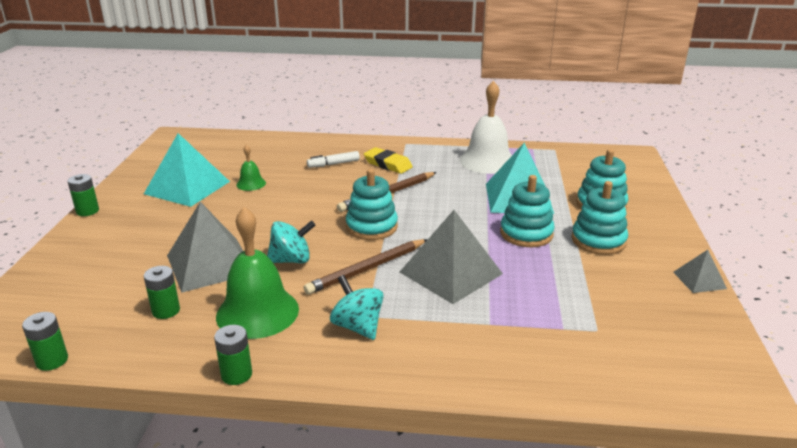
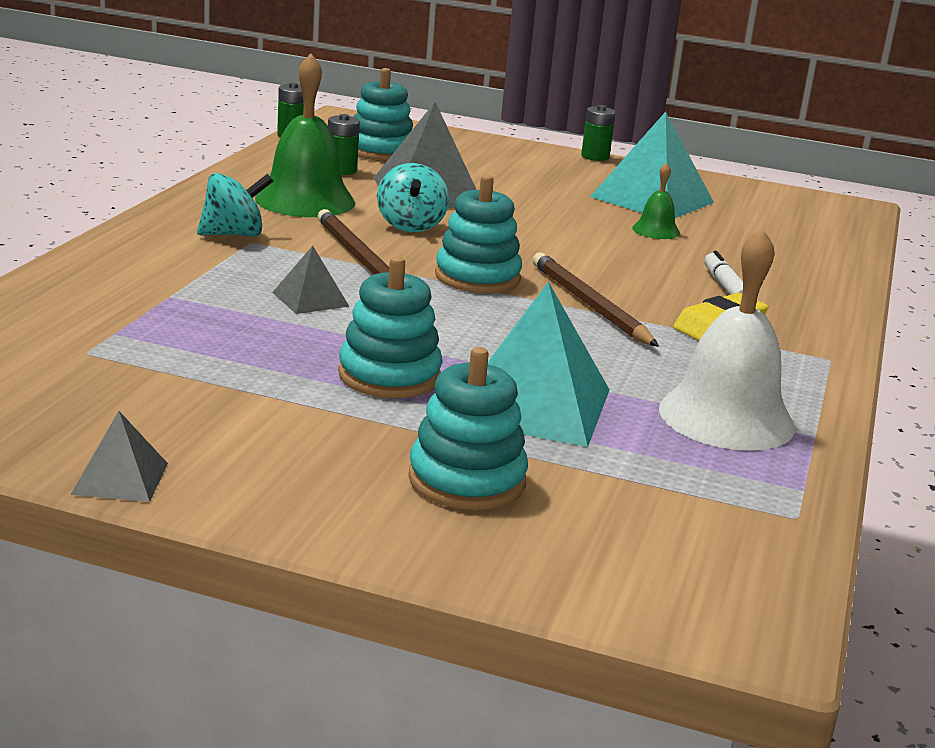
camera: 100 degrees right, 5 degrees down
green battery [214,325,252,385] -> none
grey pyramid [400,210,503,304] -> grey pyramid [272,246,350,314], size x0.50
turquoise stacking toy [571,181,628,255] -> turquoise stacking toy moved to [353,68,413,161]

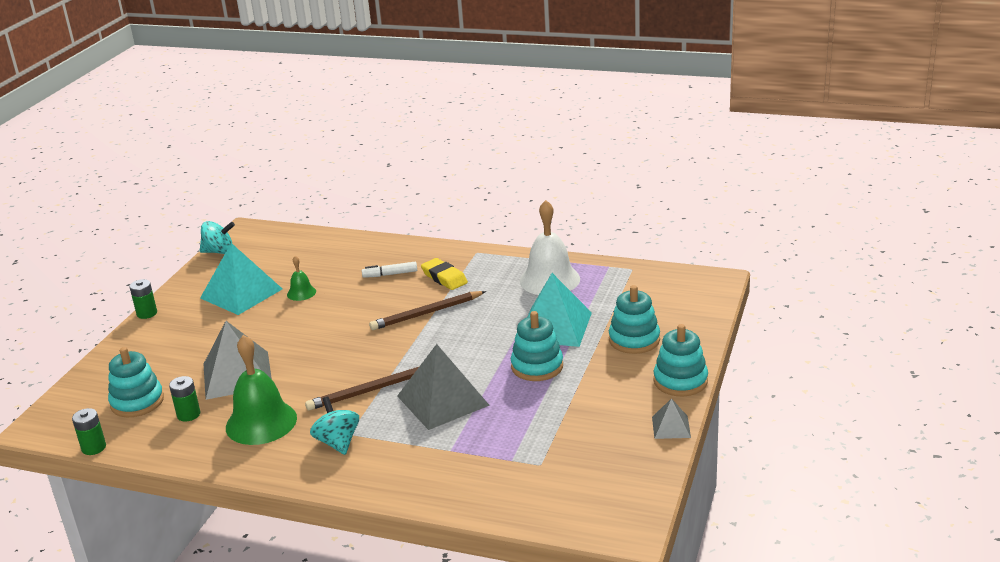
camera: 85 degrees left, 5 degrees up
grey pyramid [272,246,350,314] -> grey pyramid [397,344,490,430], size x2.02
turquoise spinning top [377,163,449,232] -> turquoise spinning top moved to [199,221,235,254]
turquoise stacking toy [435,175,522,293] -> turquoise stacking toy moved to [654,324,708,396]

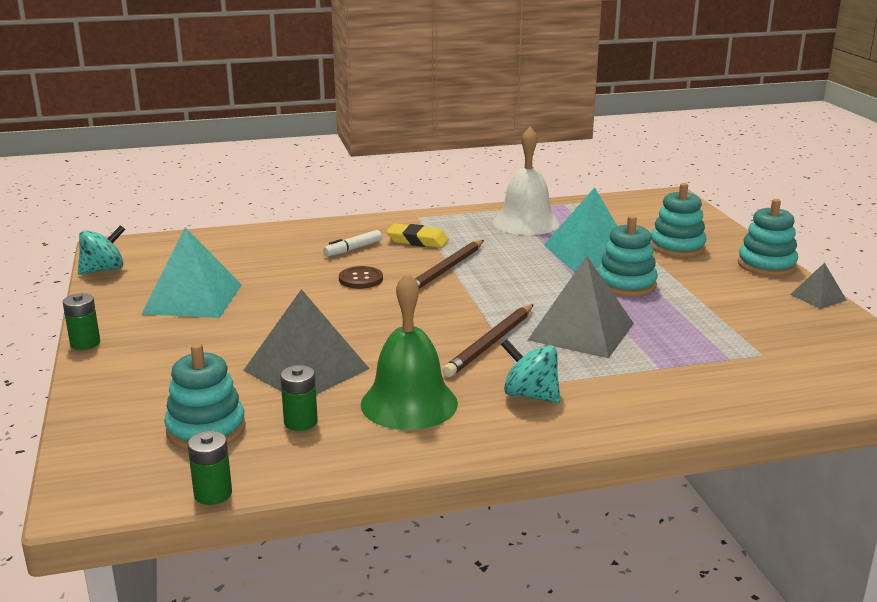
camera: 35 degrees left, 5 degrees down
green bell [287,256,316,301] -> none
none -> brown button [339,266,383,289]

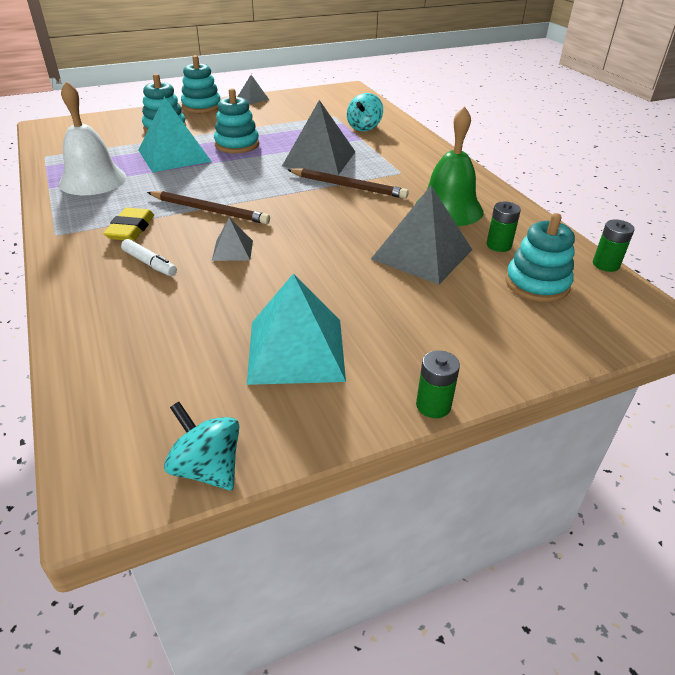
camera: 100 degrees left, 15 degrees up
brown button [339,266,383,289] -> grey pyramid [212,218,253,261]
turquoise spinning top [501,339,561,403] -> turquoise spinning top moved to [347,93,383,131]

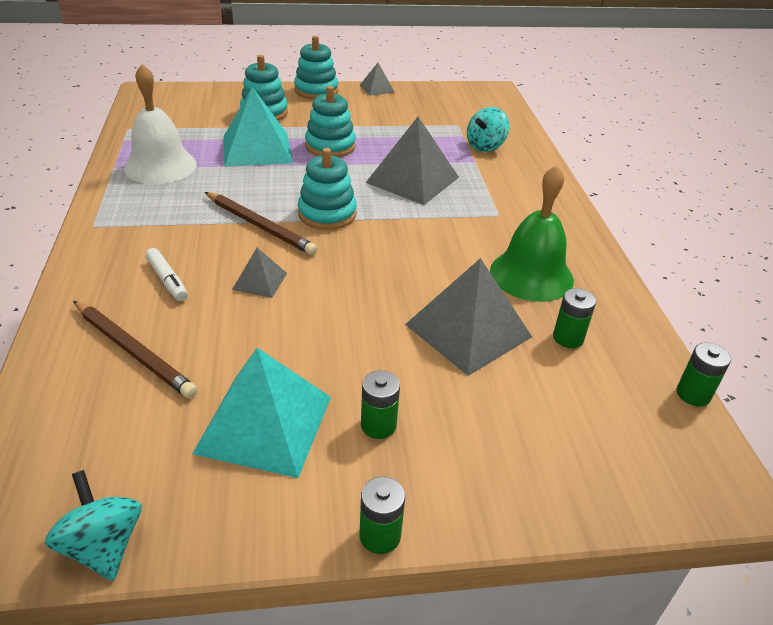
camera: 15 degrees right, 0 degrees up
yellow eraser [103,208,154,241] -> none
brown pencil [287,168,409,199] -> brown pencil moved to [73,301,198,398]
turquoise stacking toy [505,213,575,302] -> turquoise stacking toy moved to [298,148,357,230]
none -> green battery [361,370,400,439]

